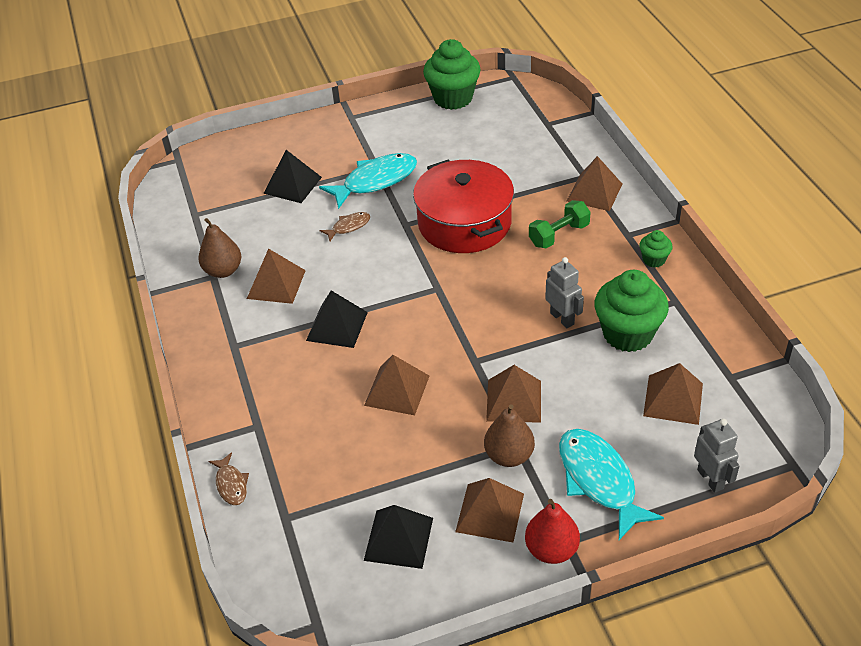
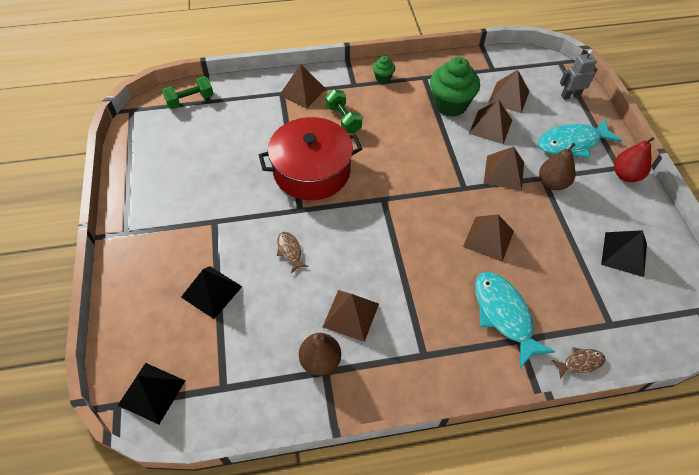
camera: 85 degrees left, 10 degrees up
black pyramid [306,291,368,348] -> black pyramid moved to [118,363,185,425]
turquoise fish [319,153,417,209] -> turquoise fish moved to [475,272,556,368]
green cupcake [423,39,481,110] -> none
brown pyramid [455,478,524,542] -> brown pyramid moved to [469,100,512,144]
grey robot [545,257,584,328] -> none
none -> green dumbbell [162,76,213,109]

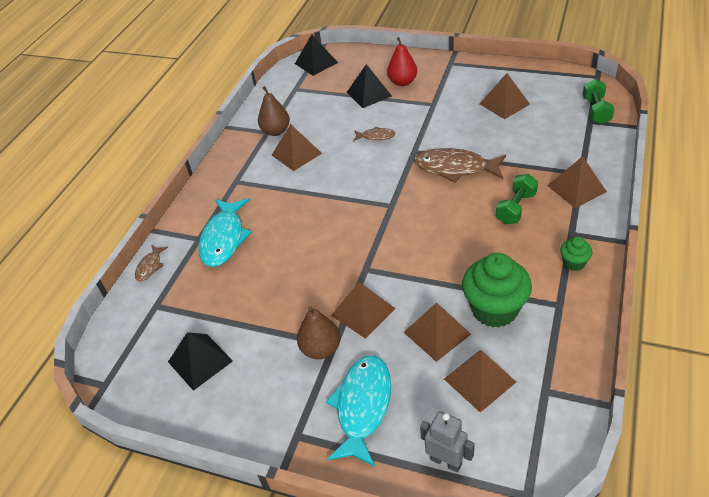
camera: 125 degrees right, 10 degrees down
red pot [259,117,362,200] -> brown fish [414,148,506,183]
green dumbbell [325,89,362,134] -> green dumbbell turned 60 degrees counterclockwise [496,174,538,224]
brown pyramid [463,214,514,262] -> brown pyramid moved to [480,73,530,119]
turquoise fish [475,272,556,368] -> turquoise fish turned 90 degrees clockwise [199,199,252,267]
grey robot [560,49,597,100] -> grey robot turned 75 degrees counterclockwise [420,411,475,472]
red pear [614,137,654,182] -> red pear moved to [387,37,417,86]

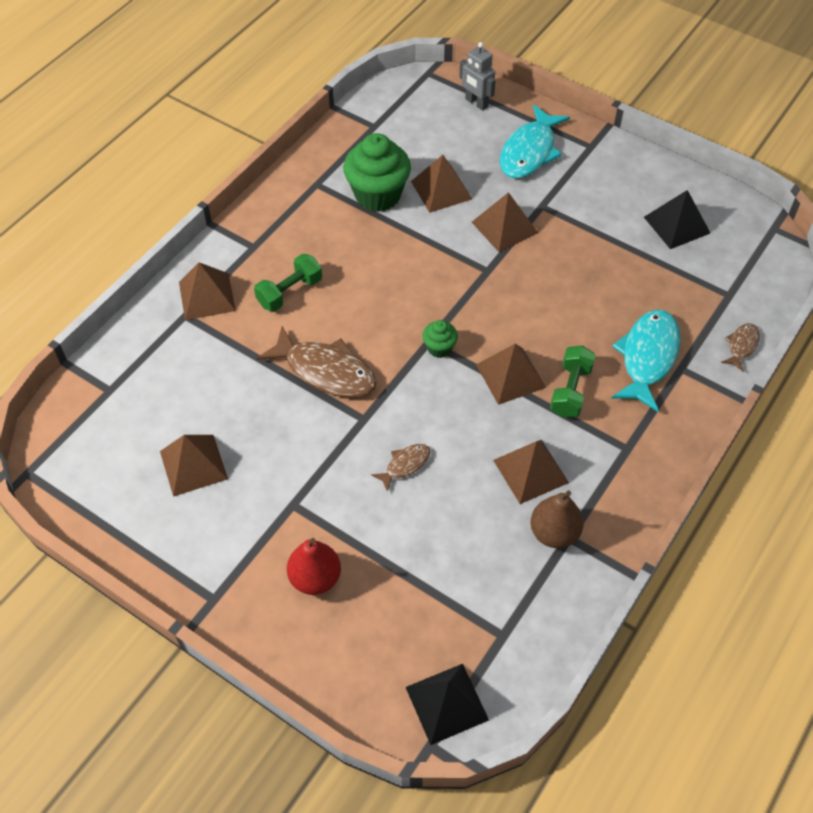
camera: 170 degrees left, 10 degrees up
brown pear [297,306,341,359] -> none
black pyramid [347,64,392,108] -> none
brown fish [353,127,396,141] -> brown fish turned 120 degrees clockwise [371,444,430,491]
brown pyramid [444,350,516,412] -> brown pyramid moved to [476,344,546,405]
green cupcake [560,237,592,271] -> green cupcake moved to [422,320,458,358]
green dumbbell [582,79,614,124] -> green dumbbell moved to [550,345,596,418]

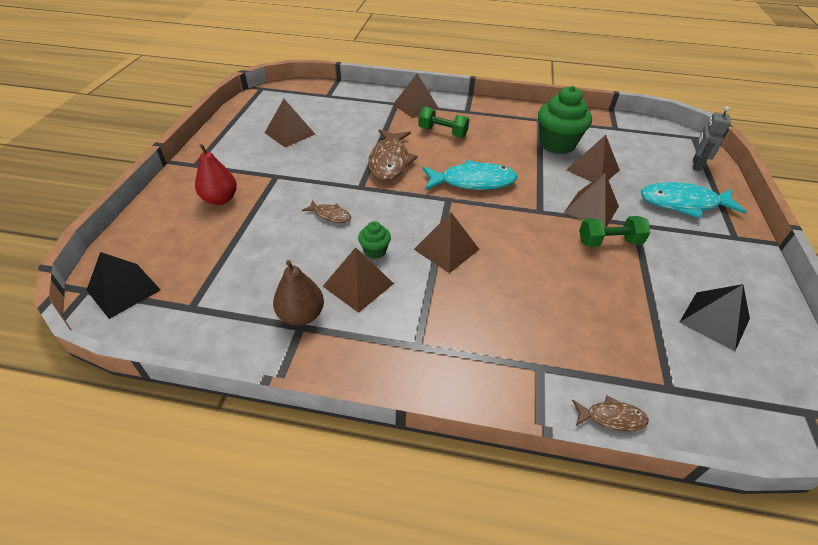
camera: 65 degrees right, 10 degrees down
green cupcake [422,320,458,358] -> green cupcake moved to [358,221,391,259]
green dumbbell [550,345,596,418] -> green dumbbell moved to [579,216,650,247]
turquoise fish [611,310,681,412] -> turquoise fish moved to [422,160,518,190]

